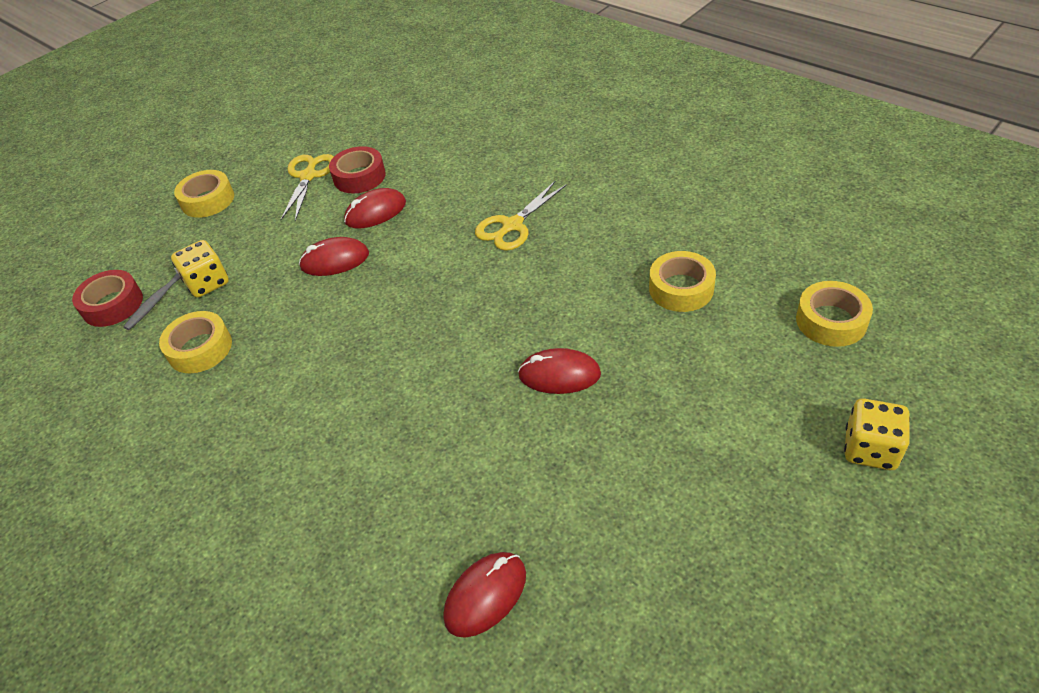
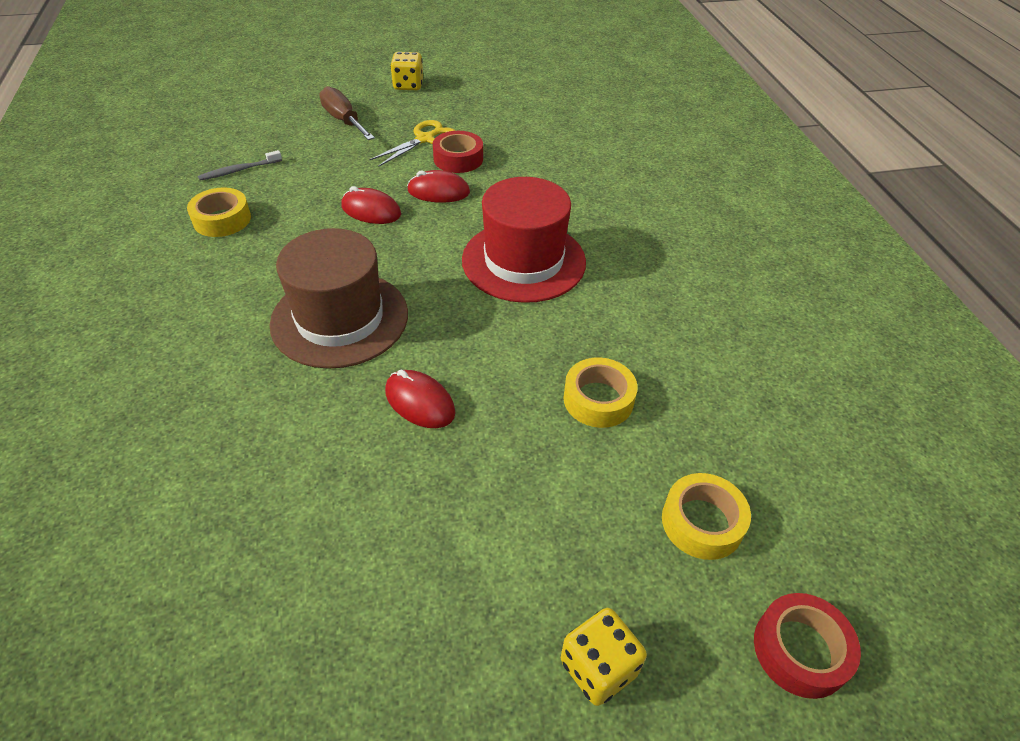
camera: 30 degrees right, 0 degrees up
red tape [72,270,143,327] -> red tape moved to [754,593,861,699]
yellow dice [171,240,229,298] -> yellow dice moved to [390,52,423,90]
yellow tape [174,170,234,218] -> brown screwdriver [319,86,375,140]
red mouse [443,552,526,638] -> none
yellow scissors [475,180,567,251] -> red hat [462,177,586,303]
none -> brown hat [269,228,408,369]

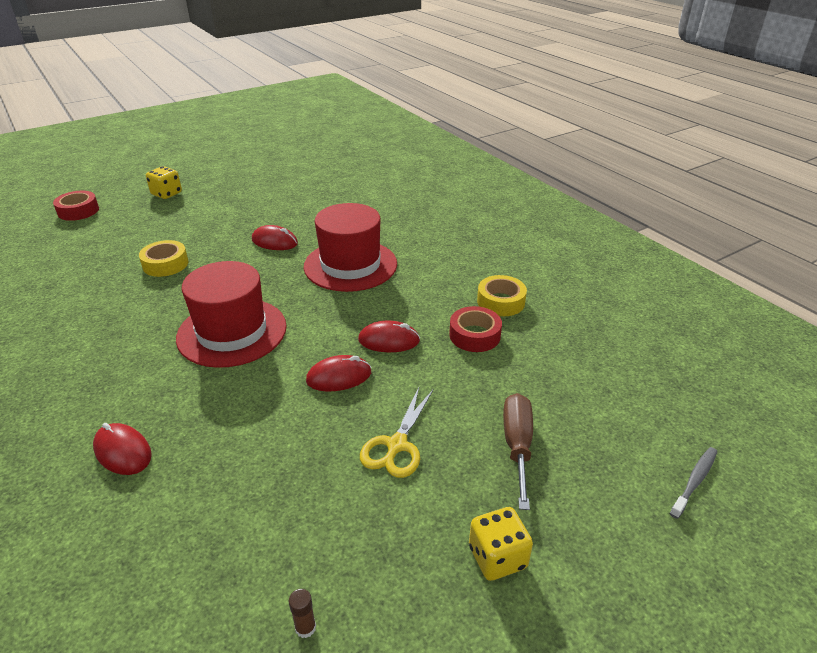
camera: 160 degrees right, 10 degrees down
grey toothbrush [198,150,282,181] -> grey toothbrush moved to [670,447,717,519]
brown hat [269,228,408,369] -> red hat [304,203,397,292]
brown screwdriver [319,86,375,140] -> brown screwdriver turned 120 degrees counterclockwise [503,393,533,510]
red tape [433,131,483,173] -> red tape moved to [449,306,502,352]
yellow tape [662,473,751,560] -> none
none -> red mouse [93,423,152,475]
none -> brown glue stick [289,589,316,638]

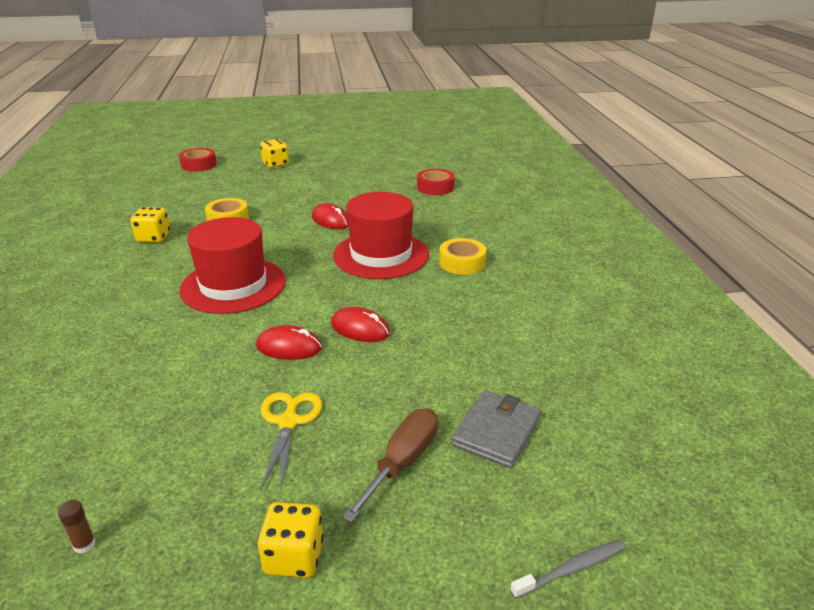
camera: 25 degrees right, 5 degrees down
red mouse [93,423,152,475] -> none
yellow scissors [360,388,433,478] -> yellow scissors turned 135 degrees clockwise [261,392,322,490]
red tape [449,306,502,352] -> red tape moved to [417,169,455,195]
yellow tape [477,275,527,316] -> yellow tape moved to [439,238,486,275]
none -> yellow dice [130,207,170,243]
none -> grey wallet [451,390,541,468]

